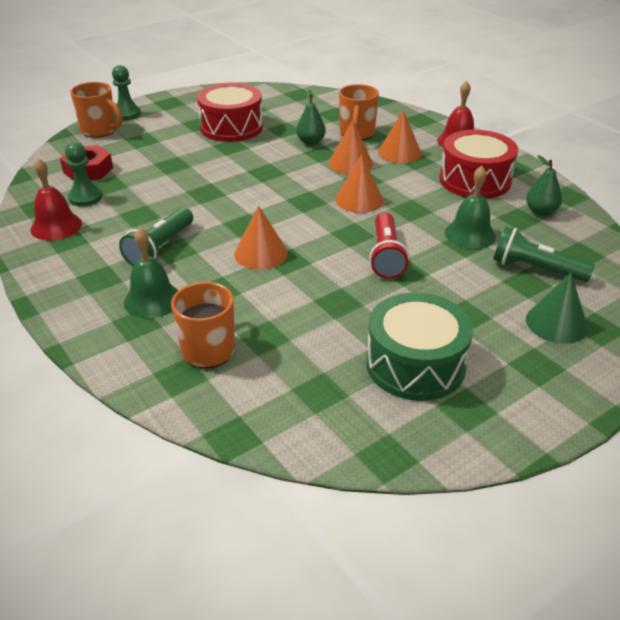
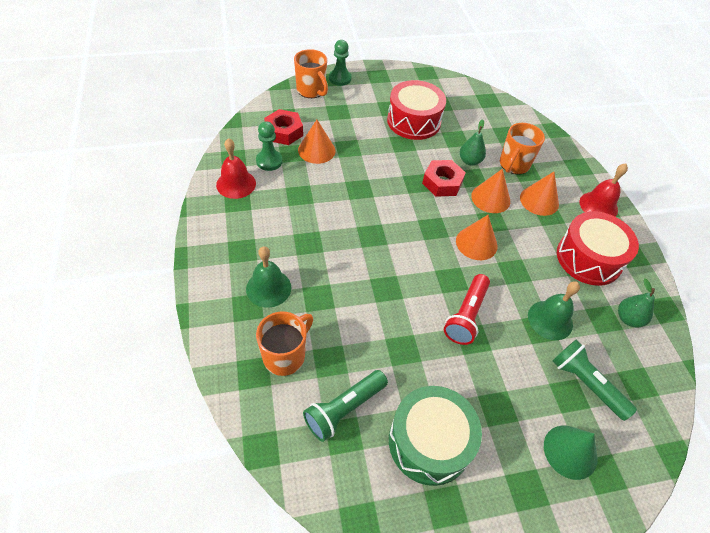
camera: 20 degrees right, 15 degrees up
green flashlight [119,207,193,266] -> green flashlight moved to [303,370,388,442]
orange cone [234,206,288,270] -> orange cone moved to [298,120,336,164]
none -> red nut [422,160,466,197]

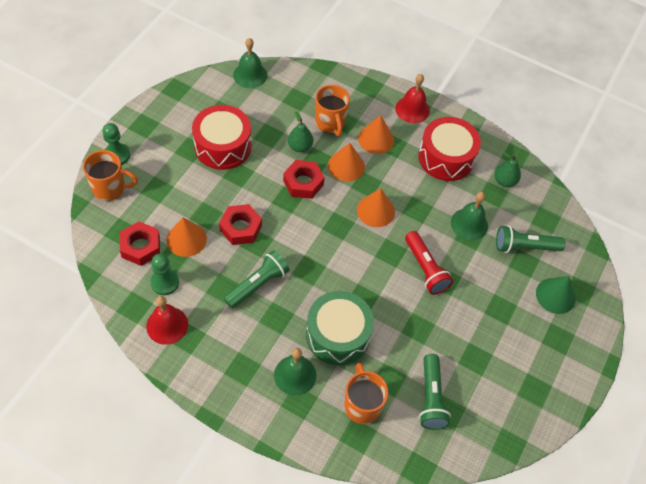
camera: 50 degrees left, 5 degrees up
green drum [389,386,482,486] -> green drum moved to [306,291,374,365]
none -> red nut [219,204,262,245]
none -> green flashlight [224,250,289,309]
none -> green bell [233,38,267,88]

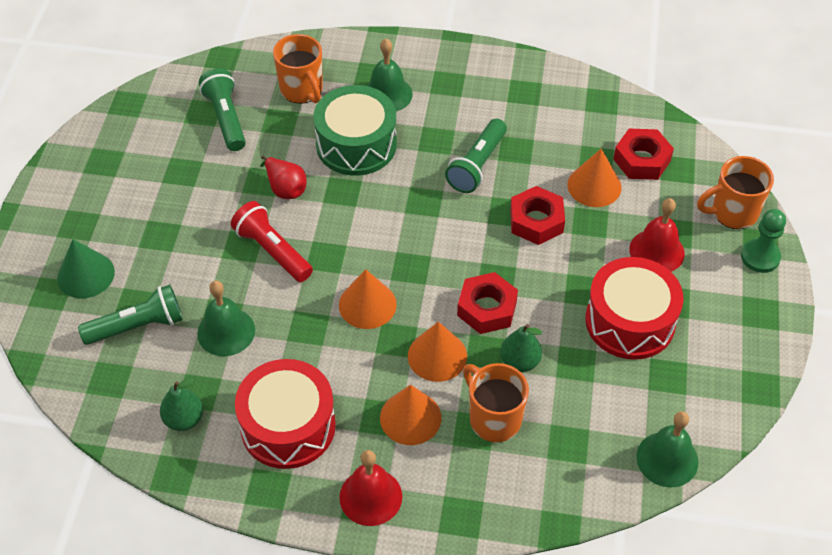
camera: 165 degrees right, 5 degrees down
red bell [146,296,188,345] -> red bell moved to [629,198,685,272]
green pawn [150,253,179,295] -> none
none -> red pear [260,155,307,199]

